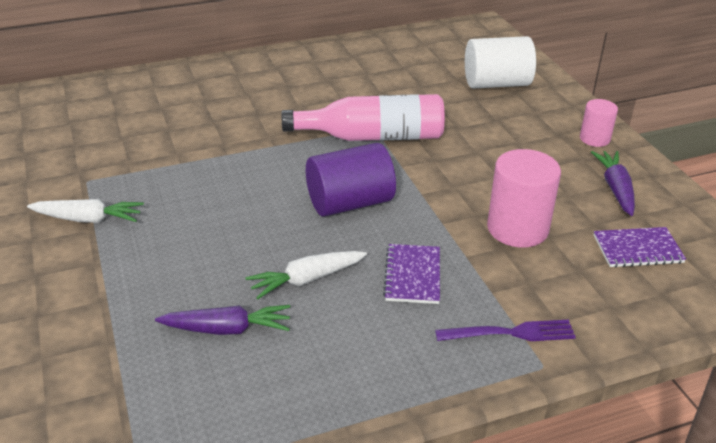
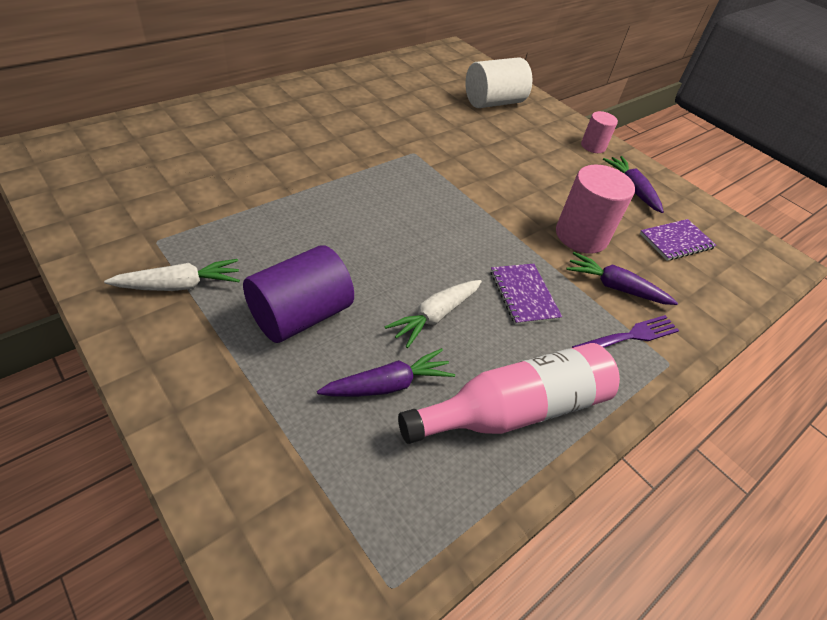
camera: 25 degrees left, 10 degrees up
pink bottle [282,94,445,141] -> pink bottle moved to [398,343,620,444]
purple cylinder [306,143,396,217] -> purple cylinder moved to [243,245,354,343]
none -> purple carrot [566,252,678,305]

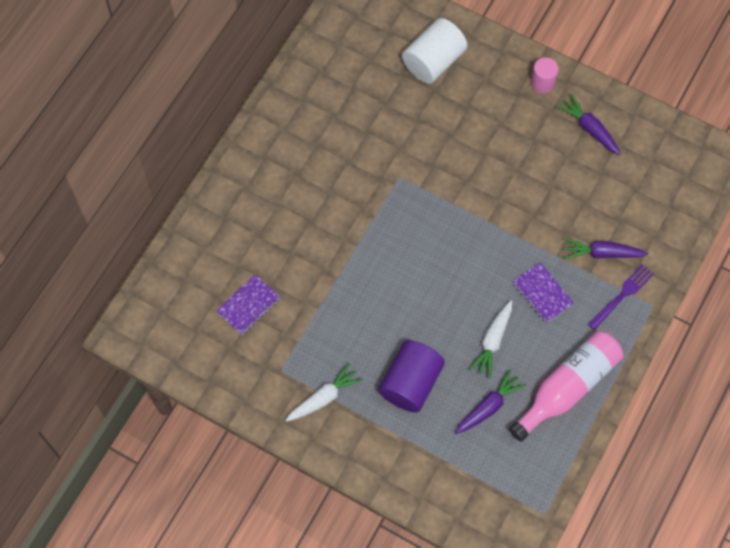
camera: 15 degrees left, 20 degrees up
pink cylinder [556,165,635,254] -> none
purple notebook [640,219,716,261] -> purple notebook moved to [216,274,280,335]

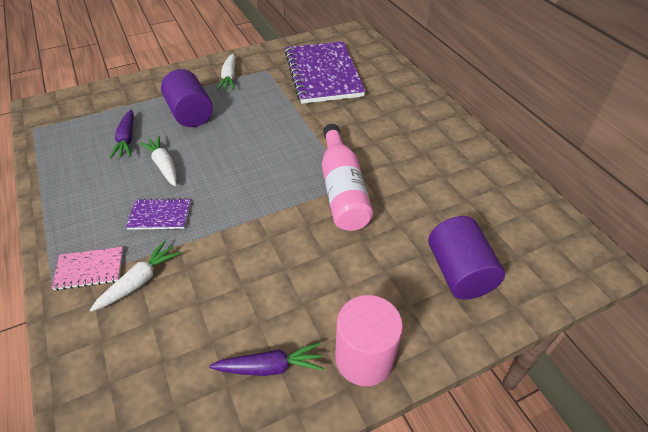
camera: 125 degrees right, 20 degrees down
purple notebook [216,274,280,335] -> purple notebook [285,41,366,104], size x2.25
white cylinder [402,18,467,84] -> purple cylinder [428,216,505,300]
pink bottle [509,331,623,442] -> pink bottle moved to [322,124,373,231]
pink cylinder [531,57,559,93] -> pink cylinder [335,295,403,386], size x1.74
purple carrot [564,239,648,259] -> white carrot [90,240,181,312]
purple fork [588,264,654,330] -> pink notebook [51,247,123,290]

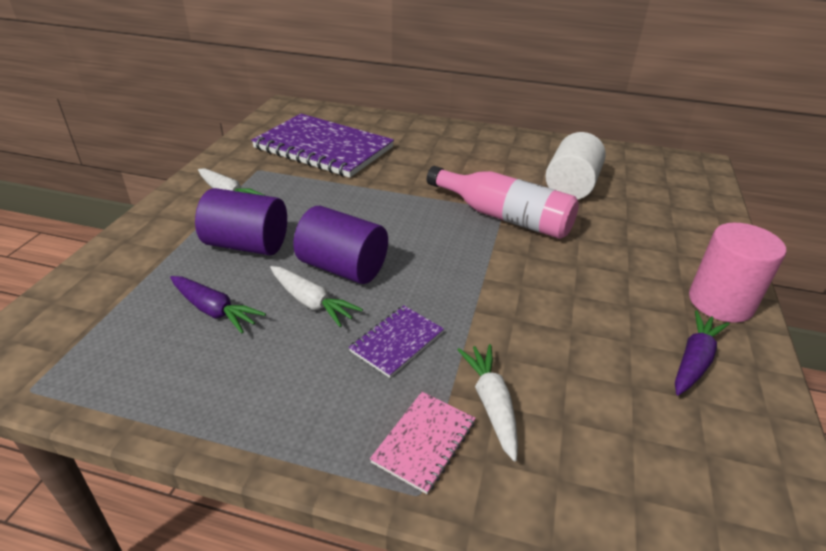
camera: 50 degrees left, 10 degrees down
white carrot [140,136,177,186] -> white carrot turned 150 degrees counterclockwise [270,266,363,327]
purple cylinder [428,216,505,300] -> purple cylinder moved to [293,206,388,284]
none -> white cylinder [545,132,606,200]

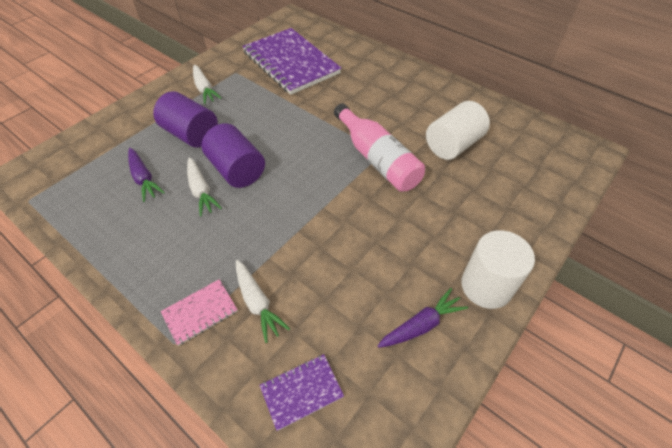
camera: 25 degrees right, 15 degrees up
purple notebook [349,305,444,378] -> purple notebook moved to [260,354,344,431]
white carrot [457,344,518,461] -> white carrot turned 135 degrees clockwise [236,260,290,343]
pink cylinder [689,223,786,323] -> white cylinder [461,230,535,309]

